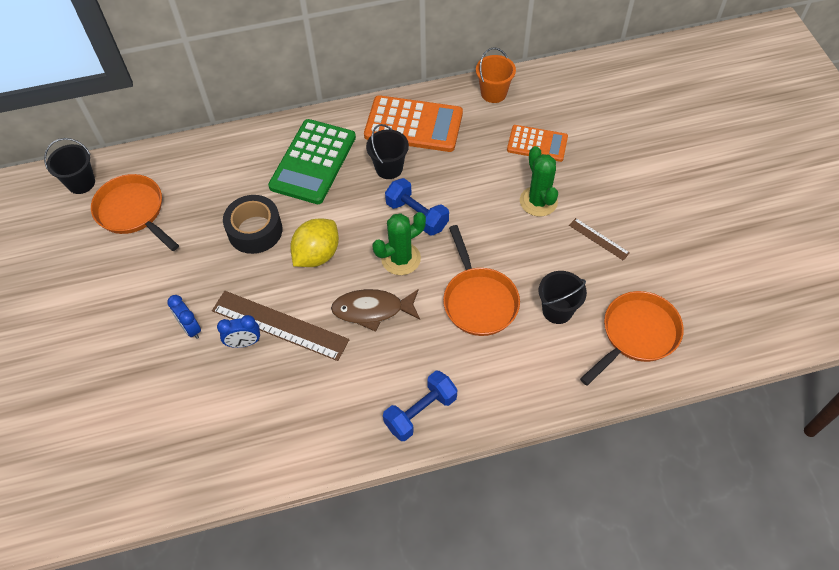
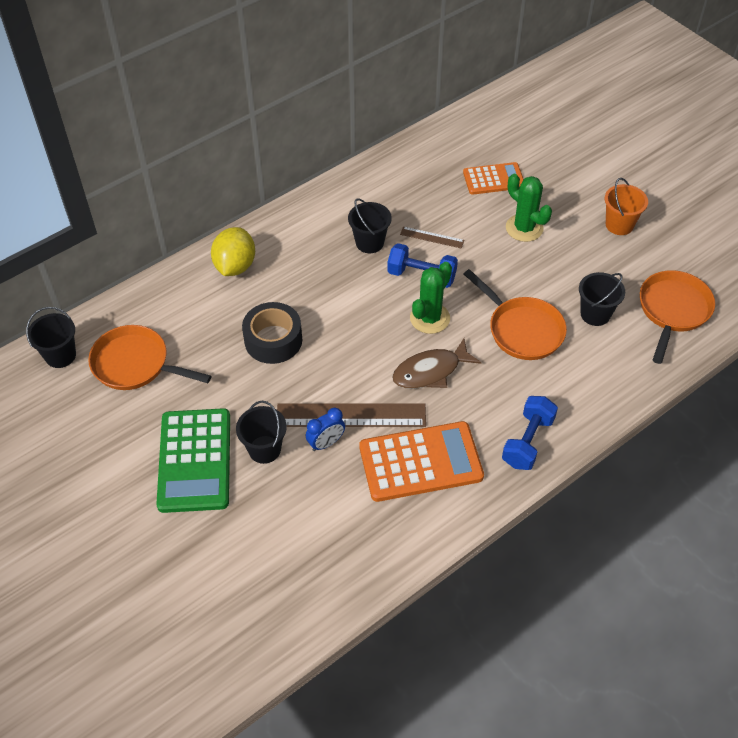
camera: 25 degrees left, 5 degrees down
blue clock [167,295,201,339] -> black bucket [236,401,287,464]
green calculator [268,119,356,204] -> green calculator moved to [156,408,230,513]
yellow lemon [290,219,339,267] -> yellow lemon moved to [211,227,255,276]
orange calculator [364,95,463,152] -> orange calculator moved to [359,421,484,502]
orange bucket [476,47,516,103] -> orange bucket moved to [605,178,648,235]
brown ruler [569,218,630,261] -> brown ruler moved to [400,226,464,249]

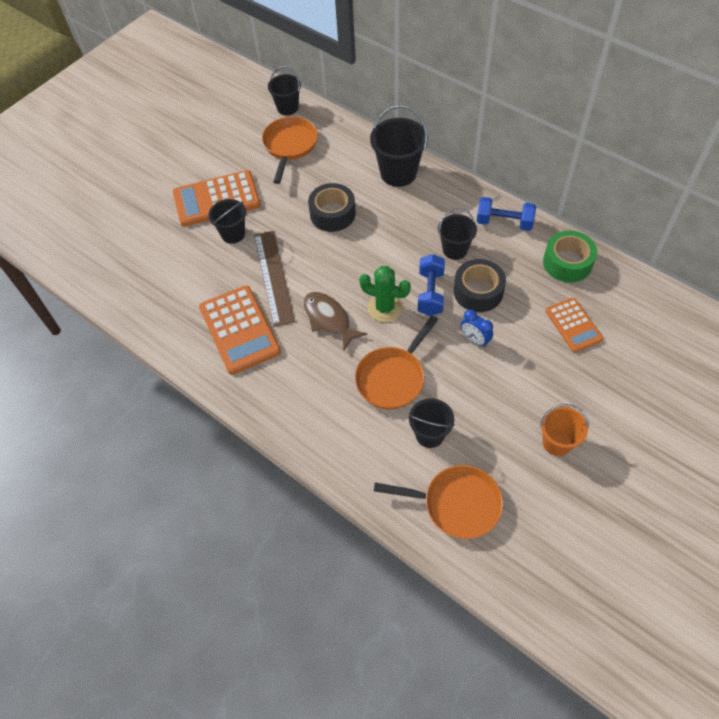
camera: 80 degrees right, 5 degrees up
green calculator [156,408,230,513] -> orange calculator [173,170,261,227]
yellow lemon [211,227,255,276] -> black bucket [370,105,428,187]
blue clock [306,408,345,451] -> blue clock moved to [461,309,493,347]
brown ruler [400,226,464,249] -> black tape [454,259,506,312]
blue dumbbell [502,396,558,470] -> blue dumbbell moved to [477,197,536,231]
green cactus [506,174,552,242] -> none
none -> green tape [543,230,597,283]

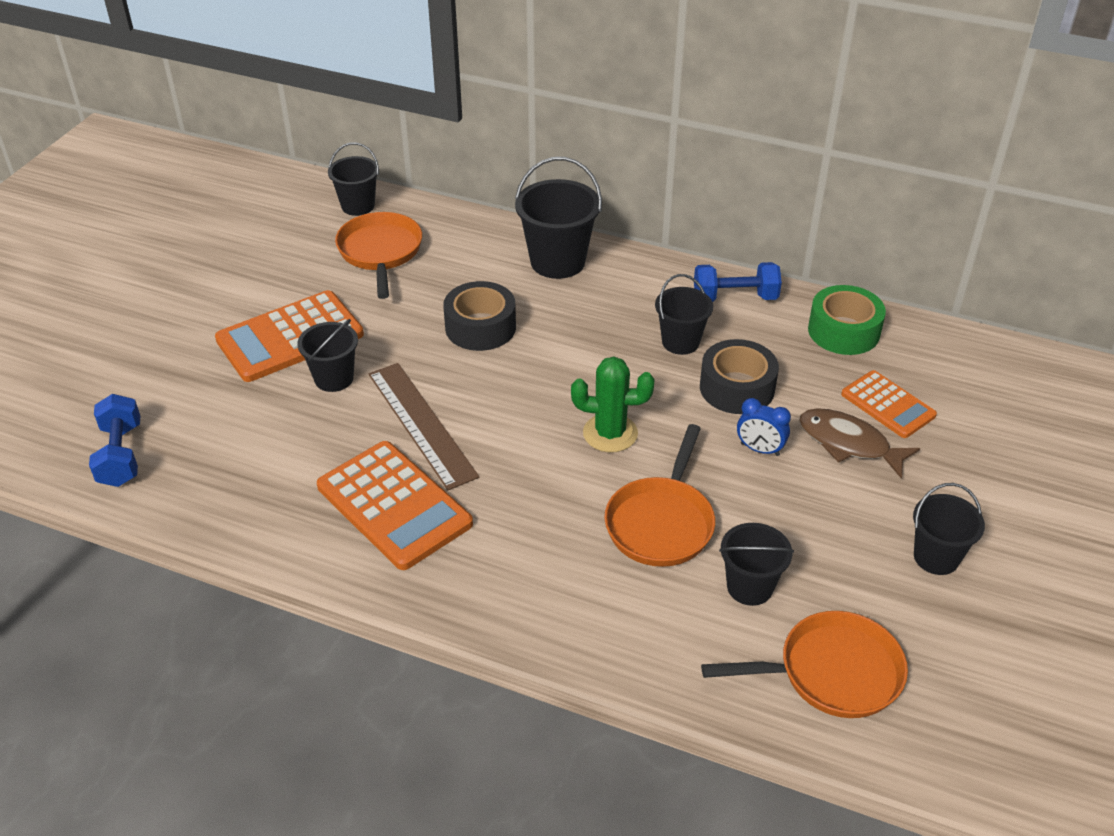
camera: 20 degrees left, 15 degrees down
brown fish [303,292,367,350] -> brown fish moved to [799,408,920,479]
blue dumbbell [418,254,445,316] -> blue dumbbell moved to [89,394,140,487]
orange bucket [540,404,589,456] -> black bucket [913,483,985,575]

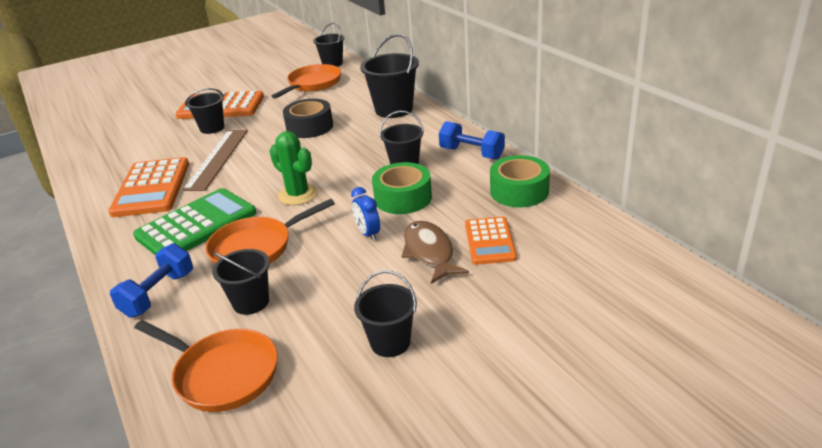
camera: 40 degrees right, 10 degrees down
blue dumbbell [89,394,140,487] -> blue dumbbell moved to [110,243,193,318]
black tape [700,339,779,414] -> green tape [372,162,432,214]
none -> green calculator [133,188,257,255]

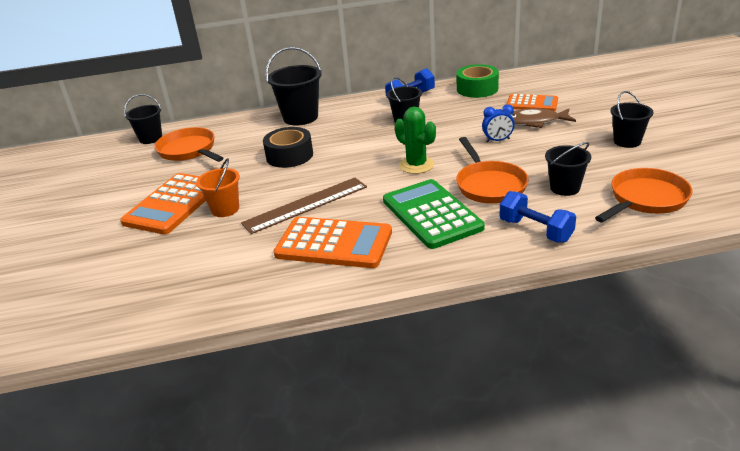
camera: 70 degrees left, 0 degrees up
brown ruler [183,130,248,191] -> brown ruler turned 60 degrees counterclockwise [241,178,367,234]
black bucket [185,88,224,134] -> orange bucket [196,158,240,217]
green cactus [270,131,318,205] -> green cactus turned 75 degrees clockwise [394,107,436,174]
green tape [372,162,432,214] -> none

